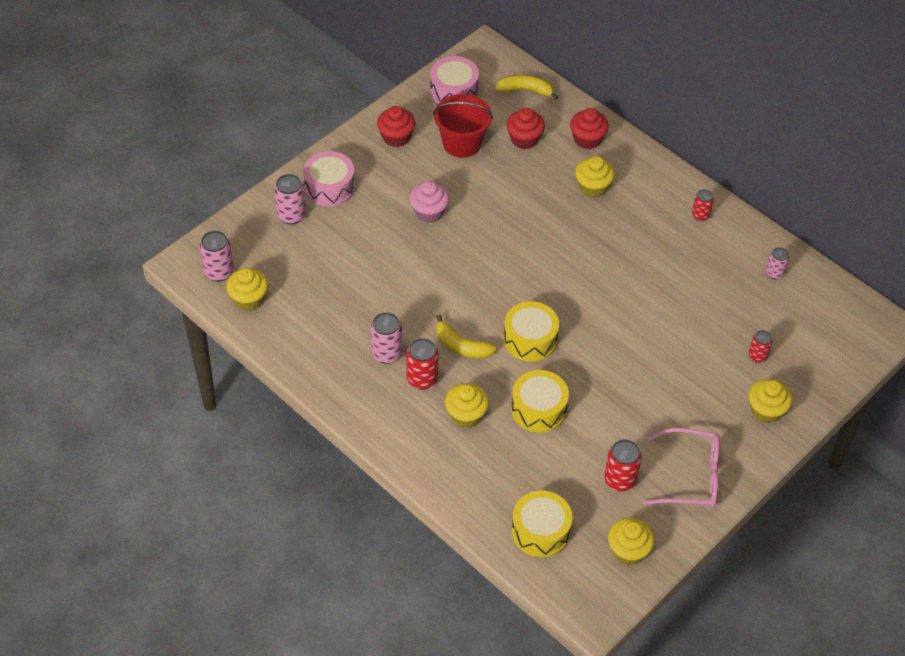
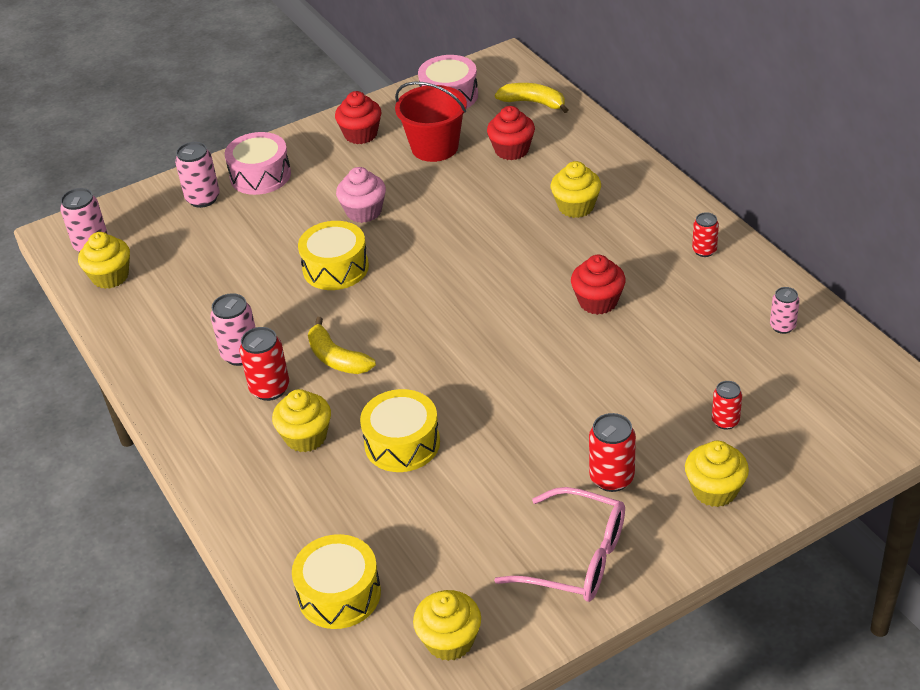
camera: 20 degrees right, 10 degrees down
yellow drum [504,301,559,362] -> yellow drum moved to [298,221,369,290]
red cupcake [570,108,609,149] -> red cupcake moved to [571,255,626,315]
red can [604,439,642,491] -> red can moved to [589,413,636,492]

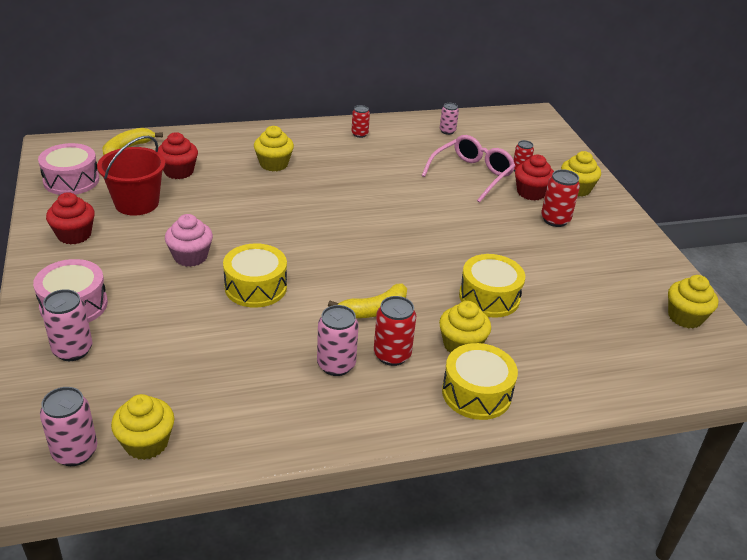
camera: 80 degrees left, 5 degrees down
yellow drum [292,534,381,629] -> yellow drum moved to [442,343,518,420]
pink glasses [494,487,625,602] -> pink glasses moved to [422,135,515,203]
red cupcake [571,255,626,315] -> red cupcake moved to [515,155,554,201]

